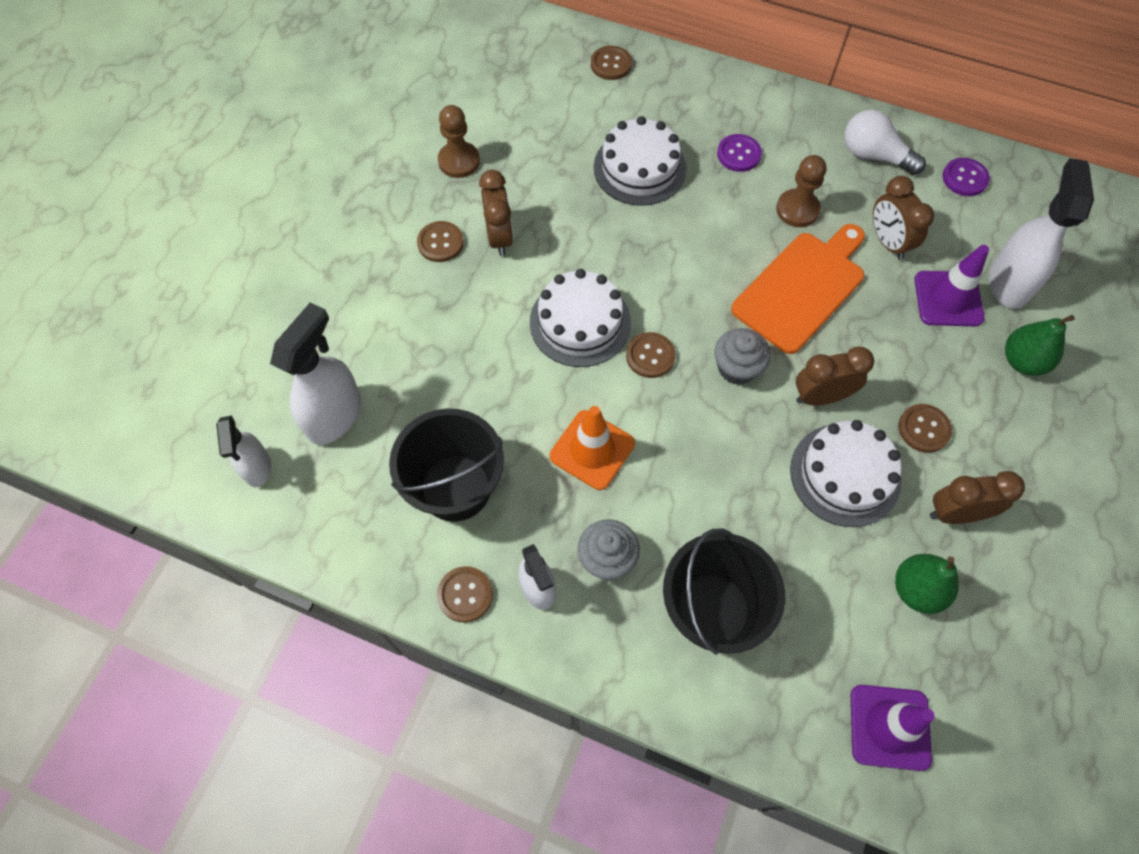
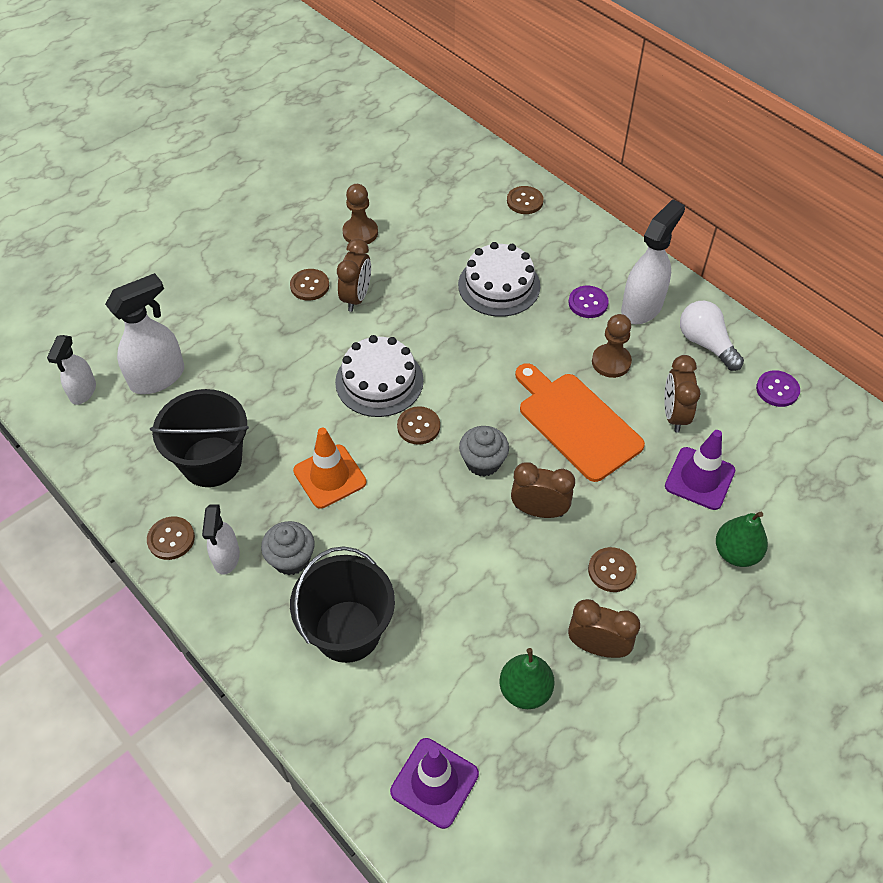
camera: 25 degrees right, 10 degrees down
orange cutting board [731,224,865,354] -> orange cutting board turned 105 degrees counterclockwise [515,363,645,482]
white cake [790,420,901,527] -> none
white spray bottle [989,158,1094,309] -> white spray bottle moved to [621,199,685,324]

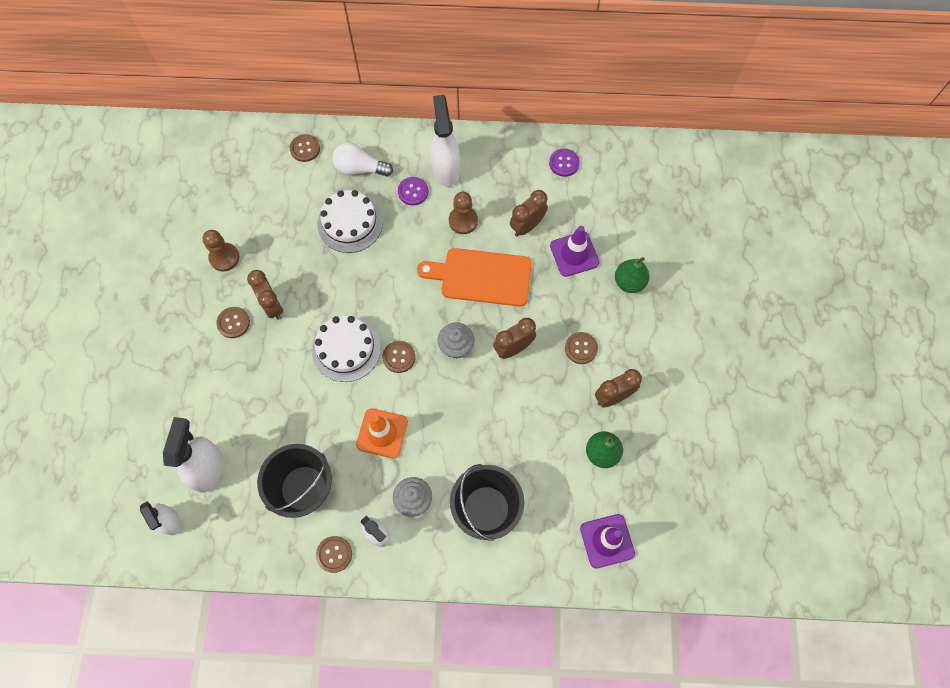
camera: 45 degrees left, 15 degrees up
brown clock [664,355,701,433] -> brown clock turned 90 degrees clockwise [510,190,548,237]
white light bulb [680,301,744,371] -> white light bulb moved to [333,143,393,177]

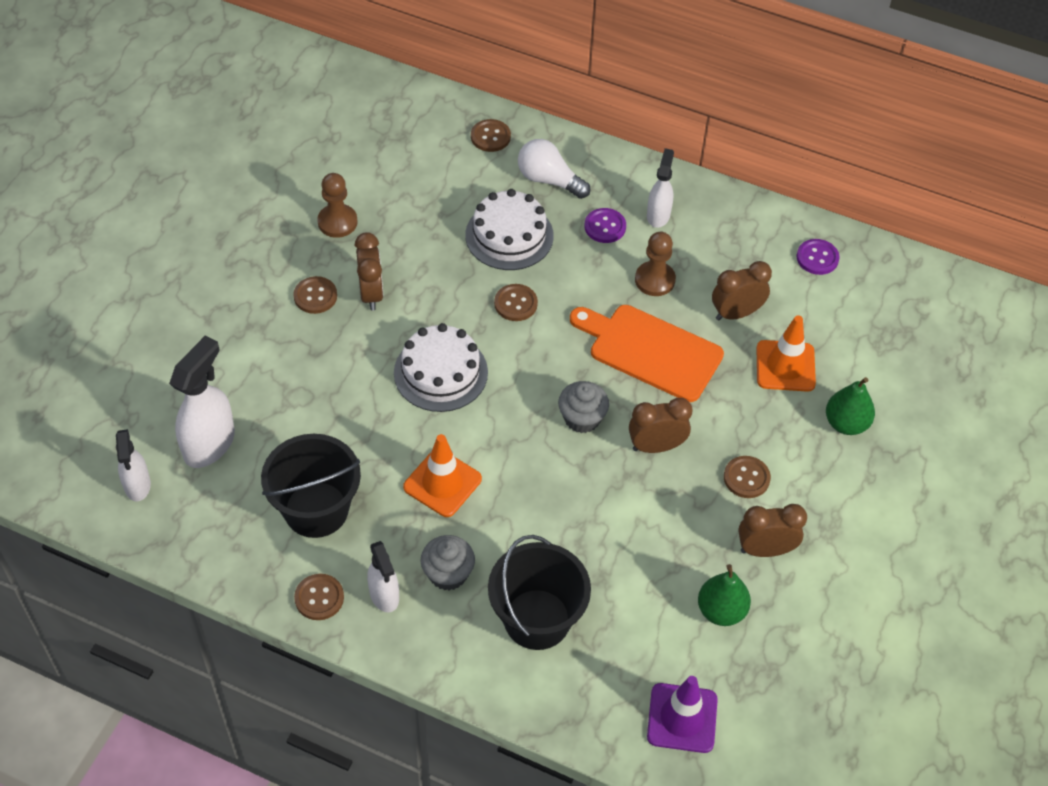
camera: 20 degrees right, 15 degrees down
brown button [382,341,416,373] -> brown button moved to [494,284,538,321]
white spray bottle [430,95,460,187] -> white spray bottle [647,148,674,228], size x0.62
purple traffic cone [550,226,600,277] -> orange traffic cone [756,315,816,392]

